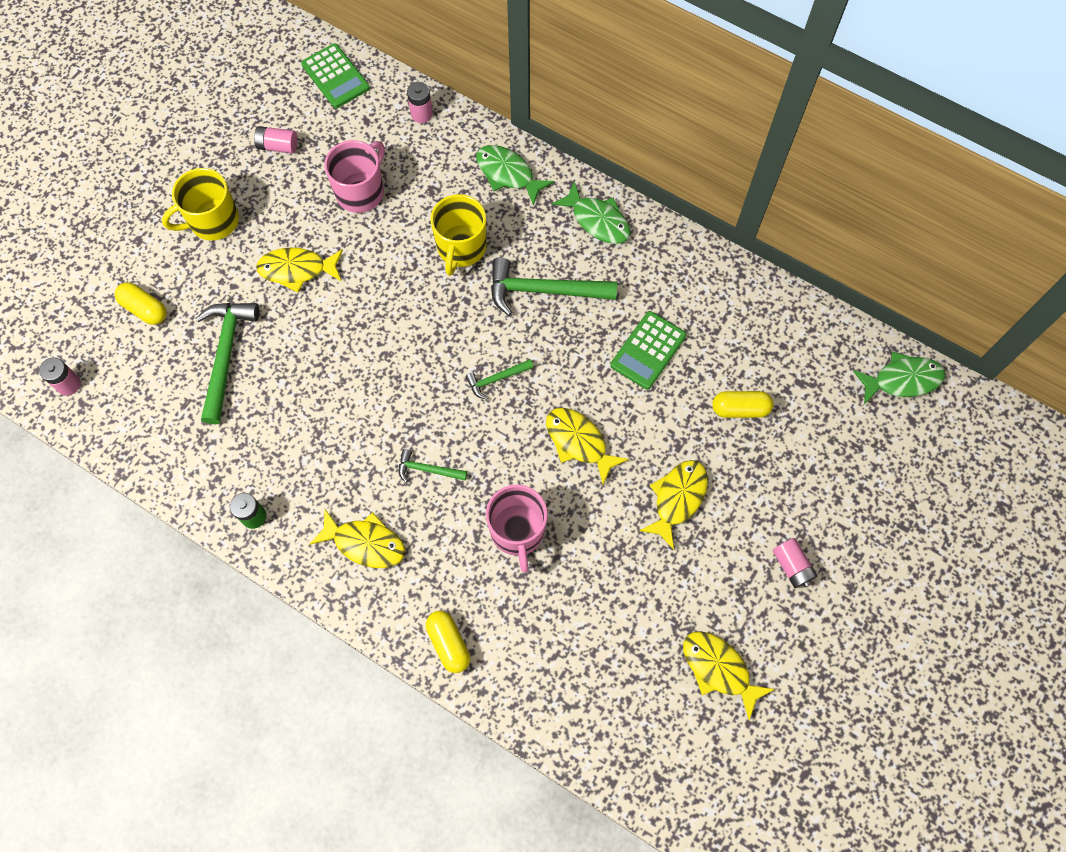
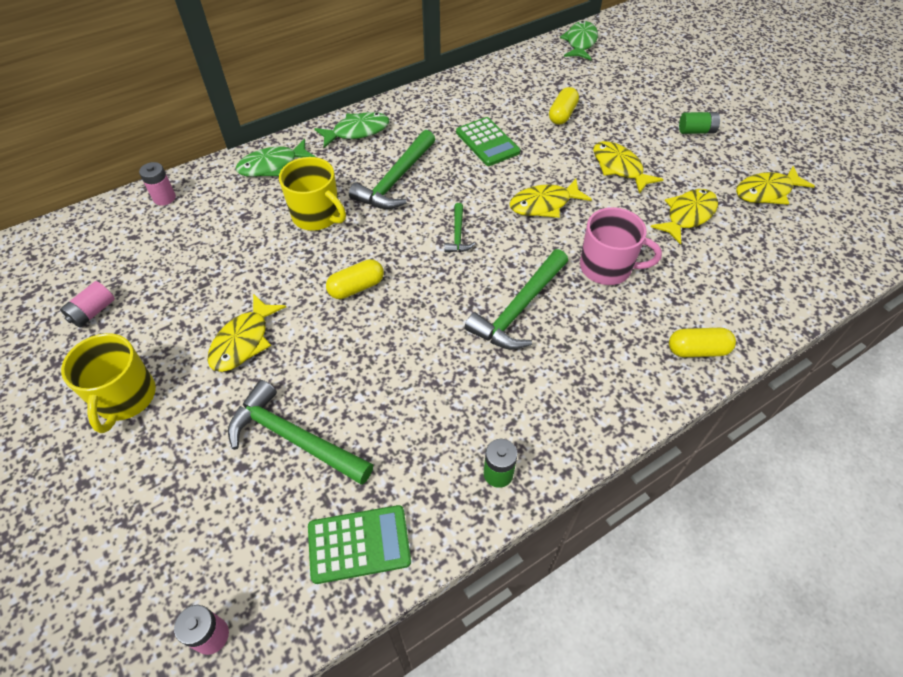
camera: 65 degrees left, 15 degrees down
yellow capsule [115,282,166,325] -> yellow capsule moved to [326,259,384,299]
green calculator [301,43,370,108] -> green calculator moved to [308,505,411,584]
yellow fish [310,509,405,568] -> yellow fish moved to [651,189,718,245]
pink mug [324,140,385,213] -> none
green hammer [399,449,467,482] -> green hammer [465,249,568,350], size x1.94
pink battery [773,538,817,588] -> green battery [679,112,720,134]

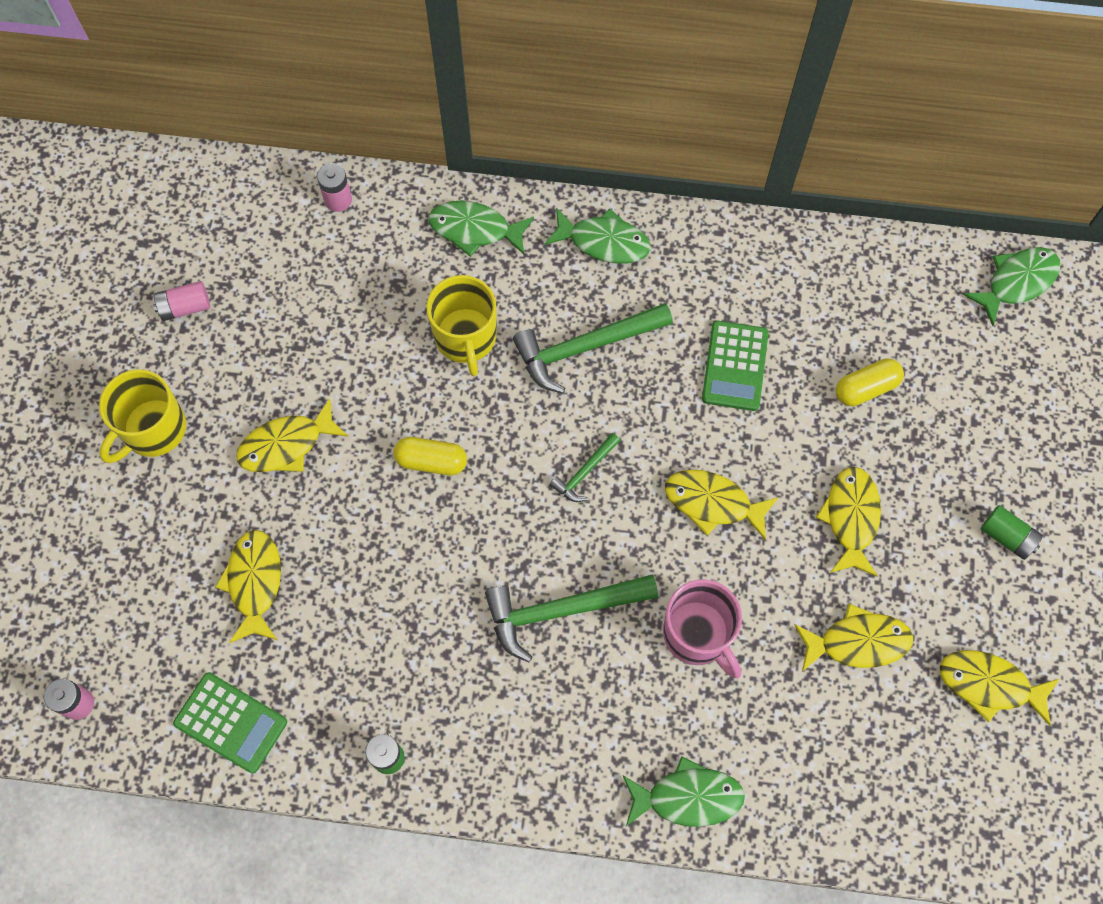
camera: 40 degrees right, 15 degrees up
green hammer [228,380,373,485] -> yellow fish [215,530,281,643]
yellow capsule [669,328,736,357] -> green fish [623,756,745,827]

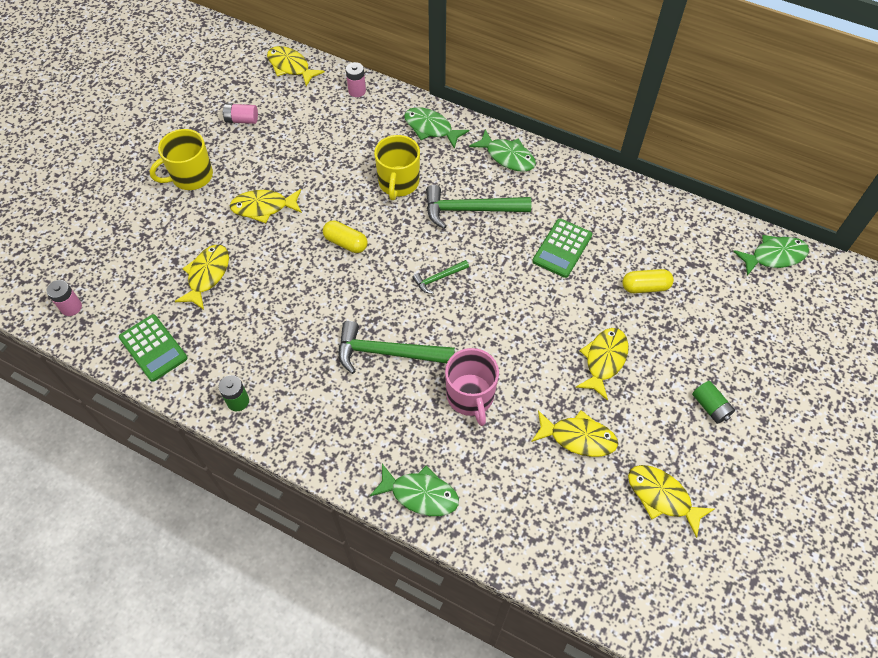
camera: 20 degrees right, 10 degrees down
yellow fish [665,470,779,540] -> yellow fish moved to [267,46,325,86]

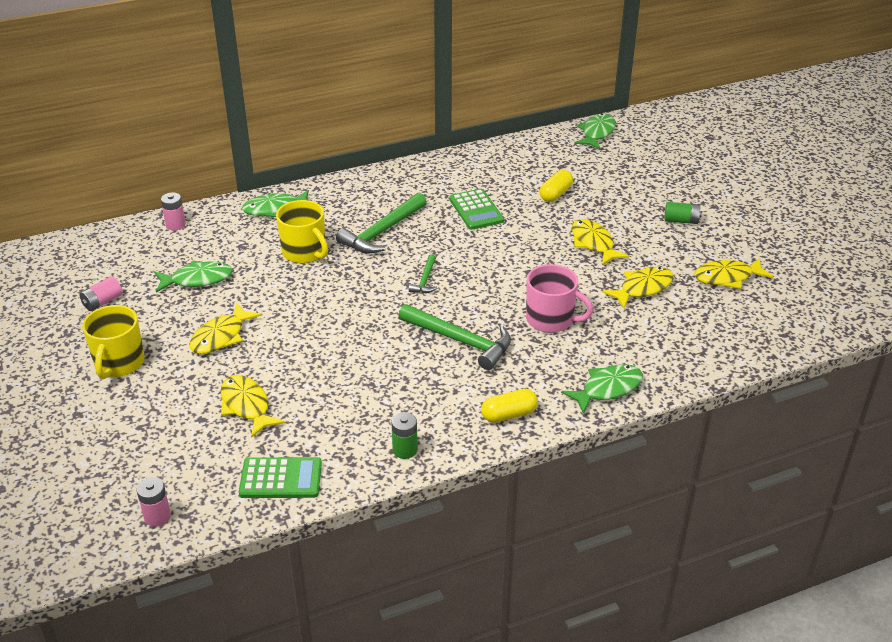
camera: 50 degrees left, 20 degrees down
yellow fish [267,46,325,86] -> none
yellow capsule [323,220,368,253] -> yellow capsule moved to [481,389,538,423]
green hammer [339,321,455,374] -> green hammer turned 105 degrees counterclockwise [398,304,511,370]
green fish [469,129,536,172] -> green fish moved to [154,260,233,293]

